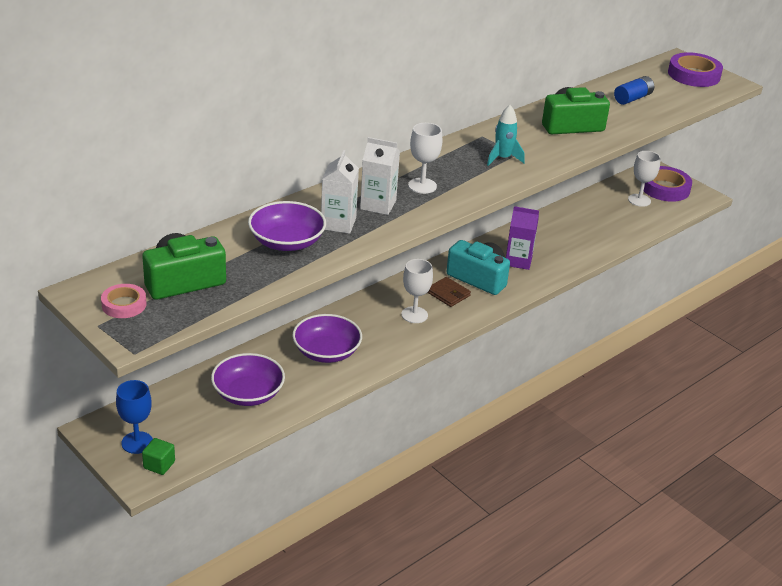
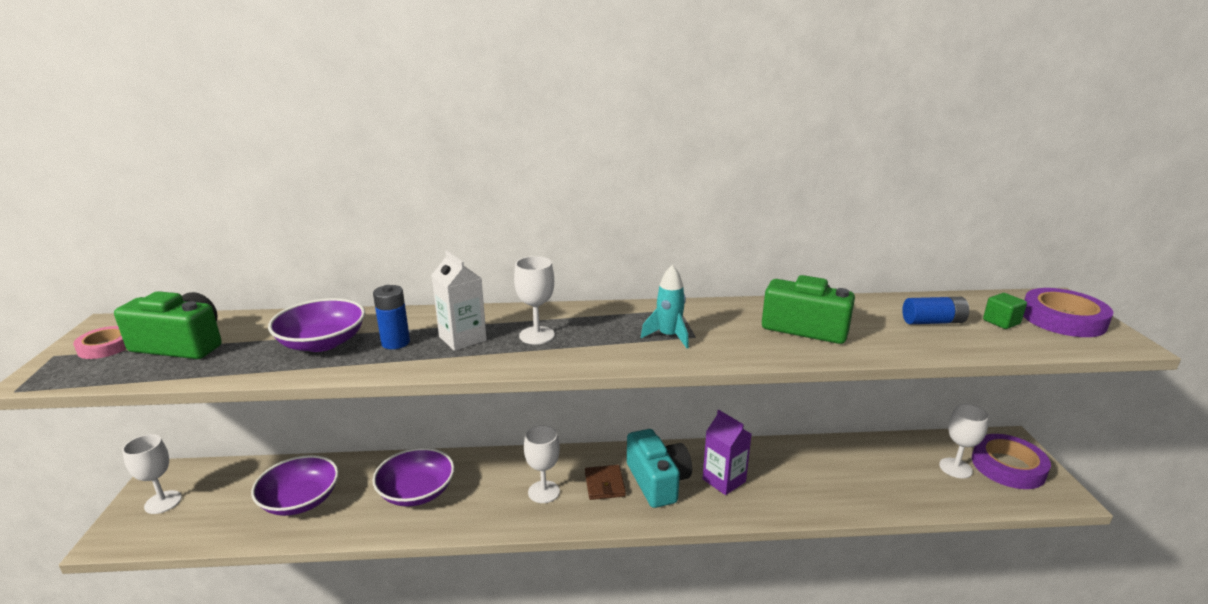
camera: 40 degrees right, 10 degrees down
blue goblet [116,380,153,454] -> white goblet [122,434,182,514]
green cube [142,438,175,475] -> green cube moved to [983,293,1027,329]
white carton [321,150,359,234] -> blue battery [373,285,410,349]

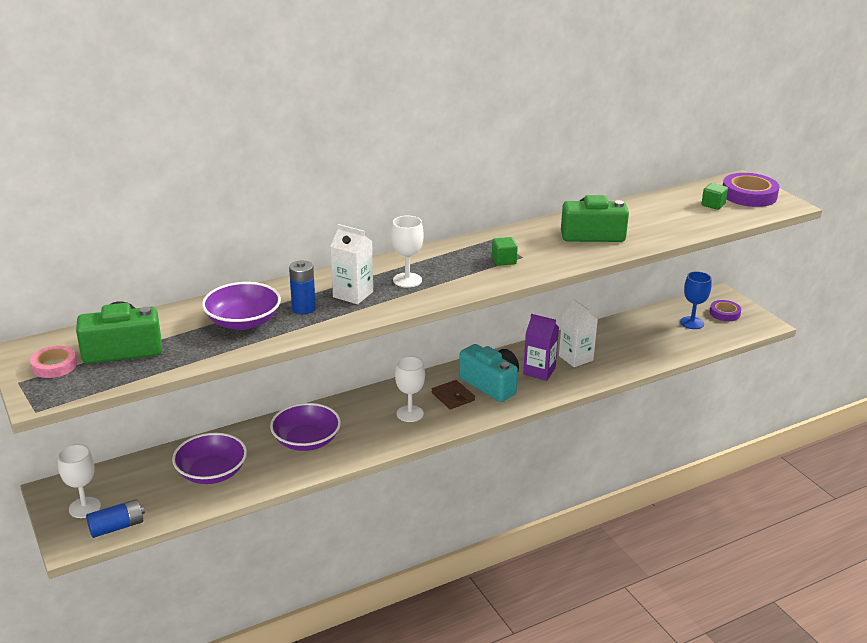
camera: 25 degrees left, 5 degrees up
turquoise rocket [641,265,689,348] -> green cube [492,237,518,266]
blue battery [902,297,969,324] -> blue battery moved to [86,499,145,538]
white goblet [939,404,989,478] -> blue goblet [680,271,712,329]
purple tape [972,434,1051,489] -> purple tape [710,300,741,321], size x0.59
none -> white carton [559,299,598,367]

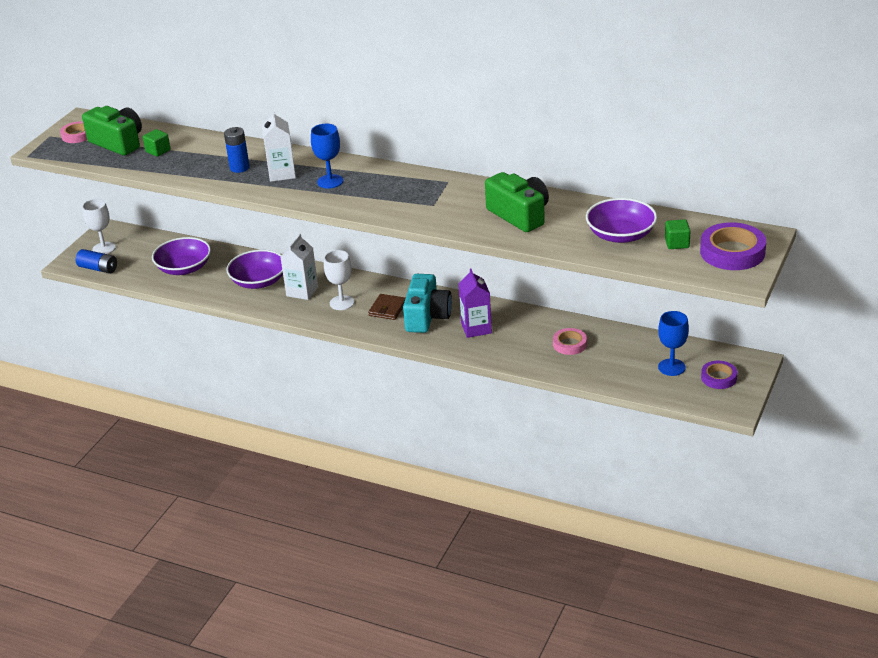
camera: 55 degrees right, 5 degrees up
purple bowl [202,282,281,330] -> purple bowl moved to [586,198,657,243]
white goblet [391,216,424,288] -> blue goblet [311,124,343,188]
green cube [492,237,518,266] -> green cube moved to [143,129,171,157]
white carton [559,299,598,367] -> white carton moved to [281,234,318,300]
none -> pink tape [553,328,587,355]

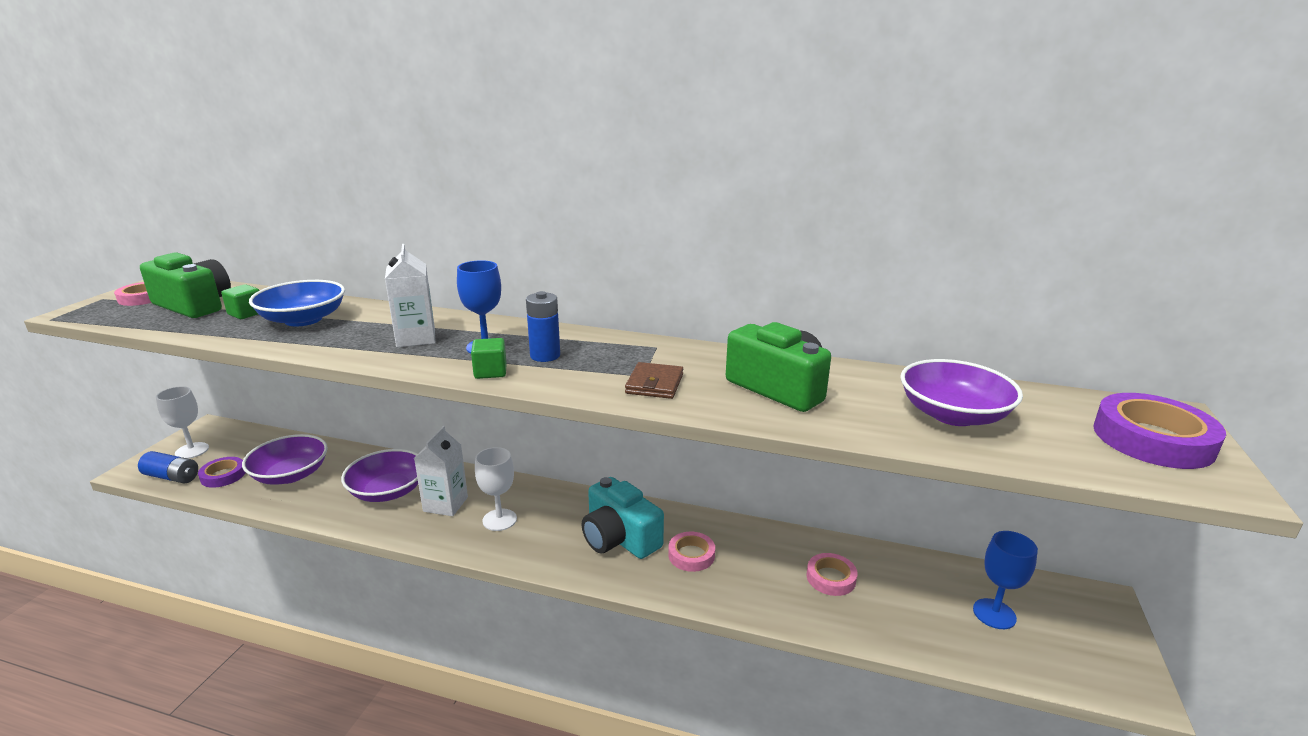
camera: 10 degrees left, 10 degrees down
blue battery [224,127,250,173] -> blue battery moved to [526,291,560,362]
brown wallet [368,294,406,320] -> brown wallet moved to [625,362,683,399]
turquoise camera [403,274,452,333] -> turquoise camera turned 135 degrees clockwise [582,477,664,559]
purple carton [459,269,492,338] -> pink tape [668,532,715,572]
green cube [665,219,690,249] -> green cube moved to [471,338,507,379]
purple tape [701,361,737,389] -> purple tape moved to [198,457,246,488]
none -> blue bowl [249,280,345,326]

